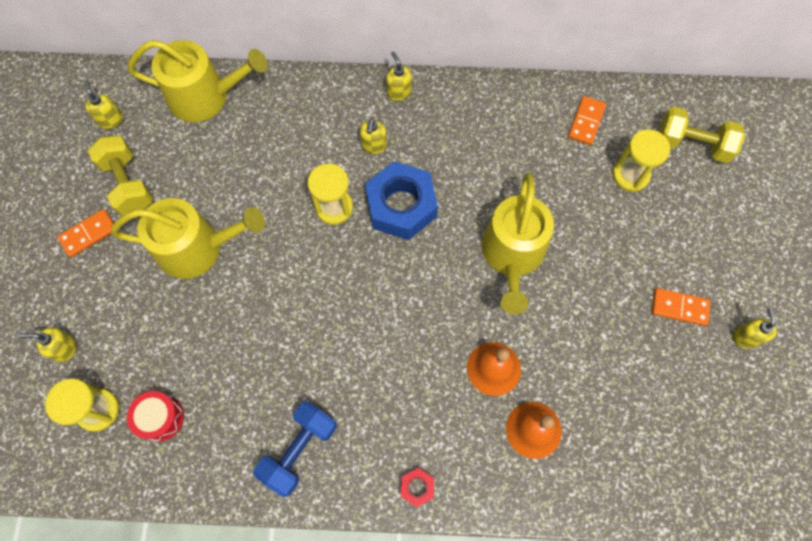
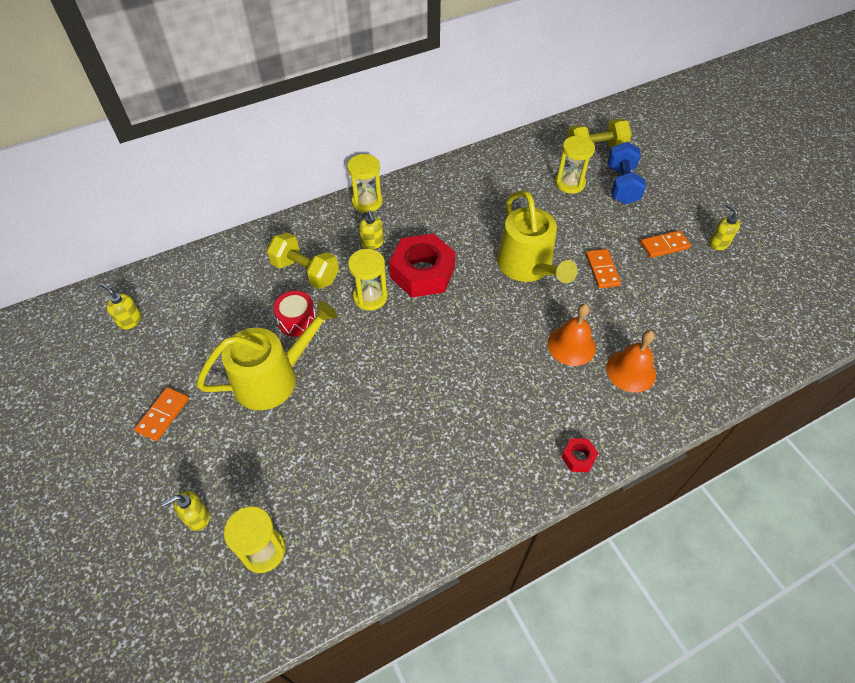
camera: 30 degrees left, 15 degrees down
yellow dumbbell [88,135,153,216] -> yellow dumbbell moved to [267,232,339,289]
yellow watering can [127,40,268,122] -> none
red drum [127,391,184,442] -> red drum moved to [273,291,316,337]
blue dumbbell [253,401,337,497] -> blue dumbbell moved to [608,142,646,204]
blue nut [365,161,438,240] -> red nut [389,234,456,297]
yellow soap dispenser [386,52,412,101] -> yellow hourglass [347,154,383,213]
orange domino [568,96,606,145] -> orange domino moved to [586,249,621,288]

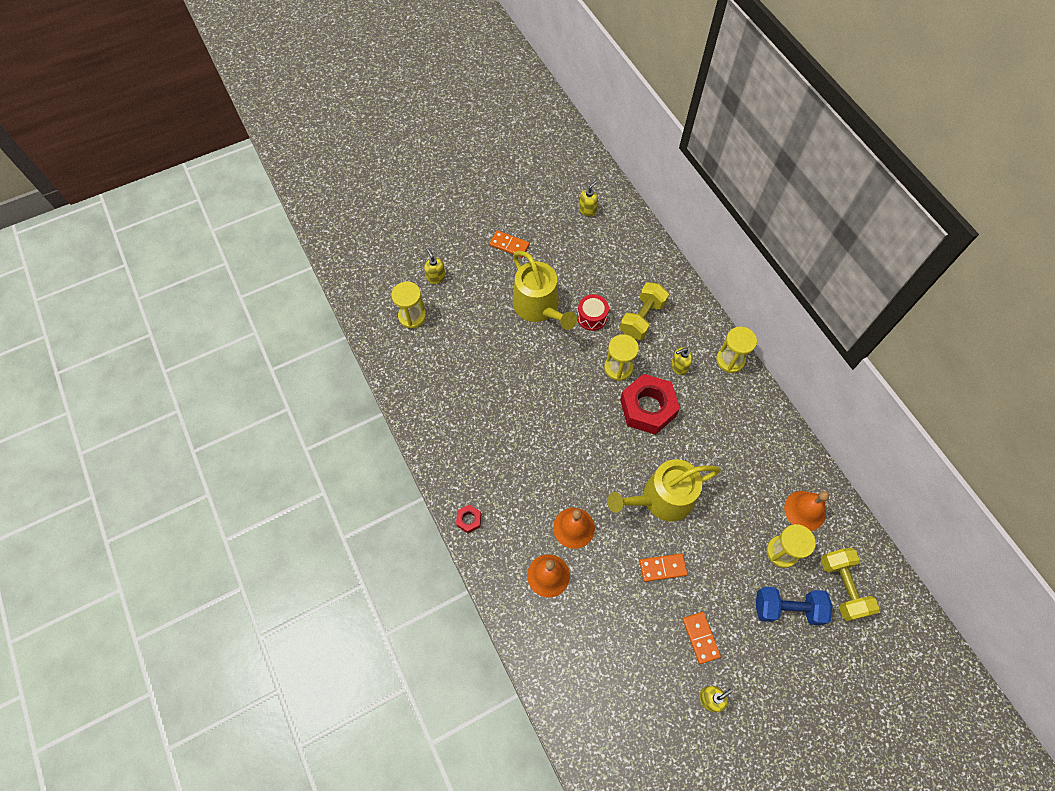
camera: 90 degrees right, 10 degrees up
none -> orange bell [784,491,829,531]

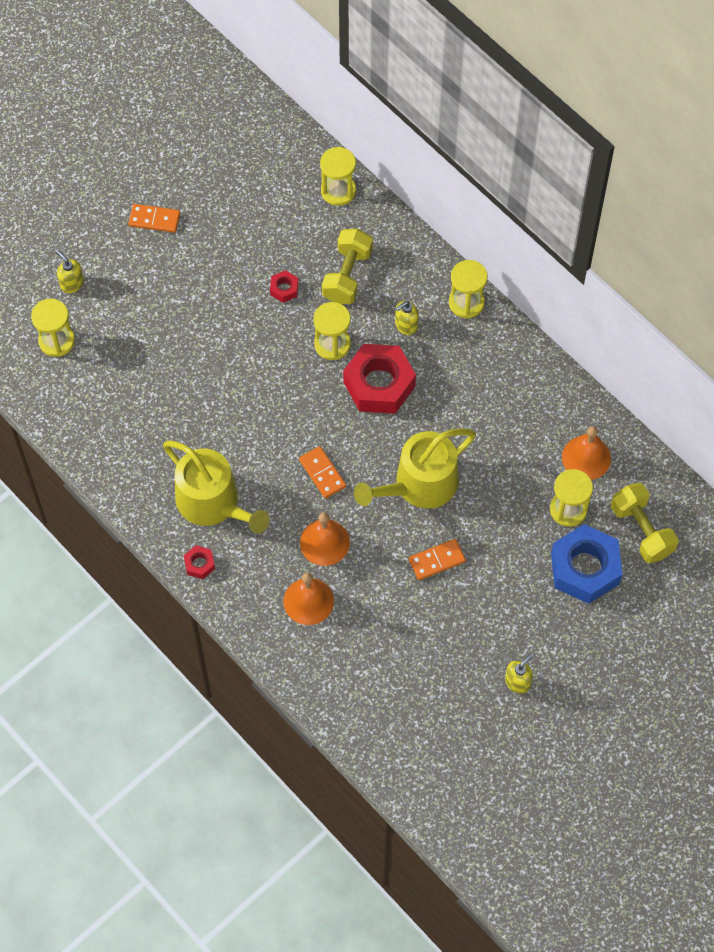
camera: 15 degrees left, 0 degrees up
yellow watering can [513,251,577,330] -> yellow watering can moved to [163,440,270,533]
red drum [577,294,609,331] -> red nut [270,270,298,303]
yellow soap dispenser [579,180,598,216] -> none
orange domino [682,612,721,664] -> orange domino moved to [299,446,346,498]
blue dumbbell [756,587,832,625] -> blue nut [551,524,622,604]
none -> yellow hourglass [320,147,356,206]

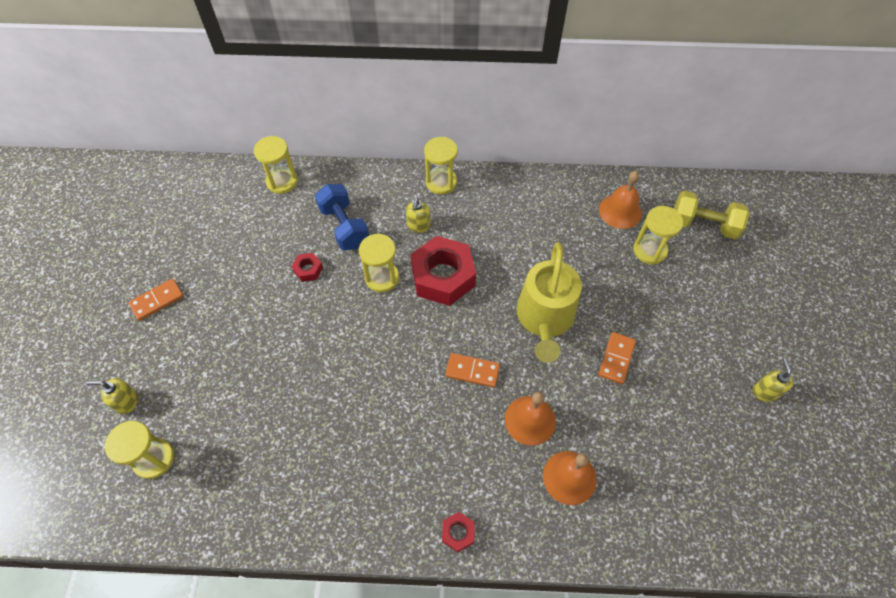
camera: 45 degrees left, 5 degrees down
yellow watering can [163,440,270,533] -> none
yellow dumbbell [322,229,373,304] -> blue dumbbell [315,184,369,250]
blue nut [551,524,622,604] -> none

